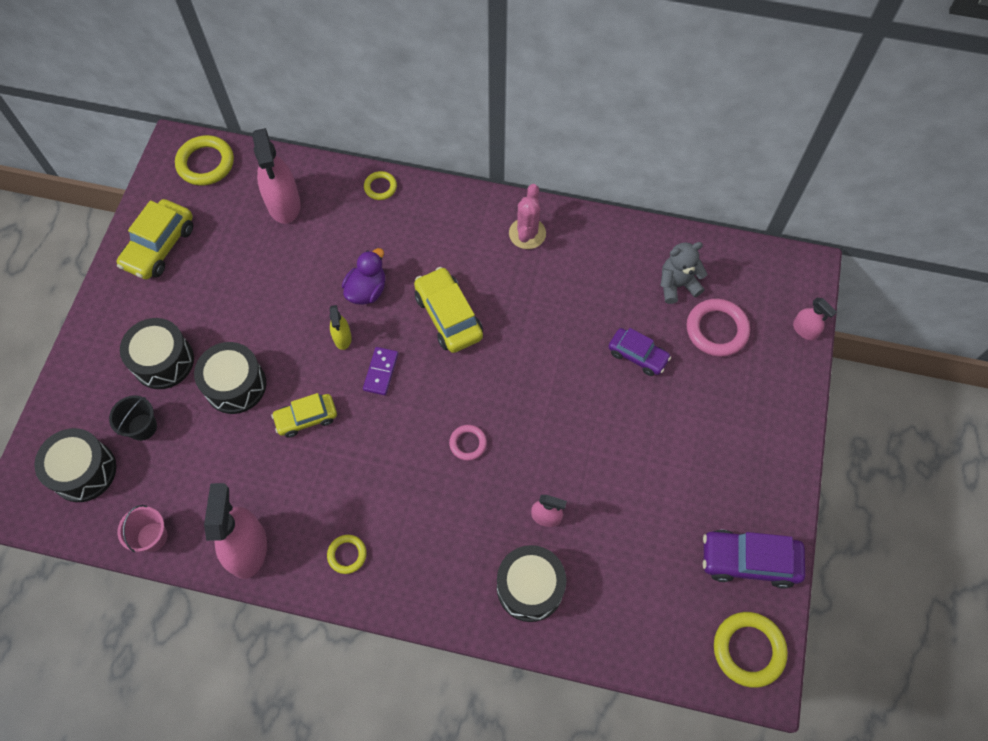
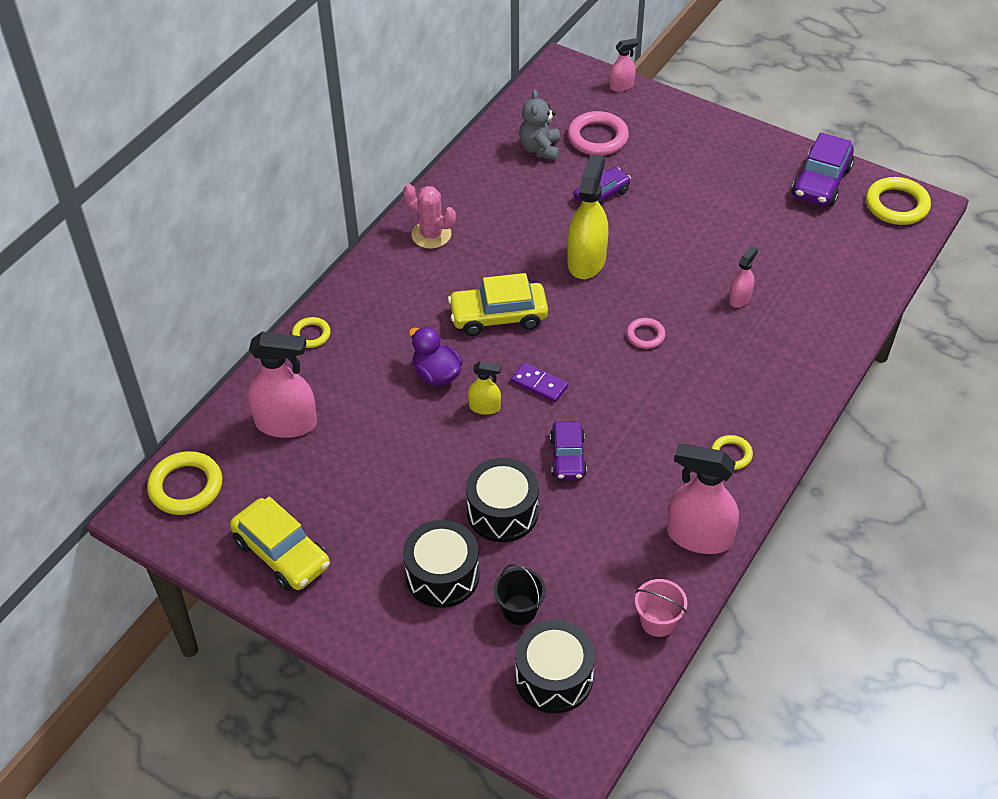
camera: 70 degrees left, 15 degrees down
yellow car [271,393,337,438] -> purple car [550,421,587,480]
black drum [497,545,566,622] -> none
none -> yellow spray bottle [567,154,608,279]

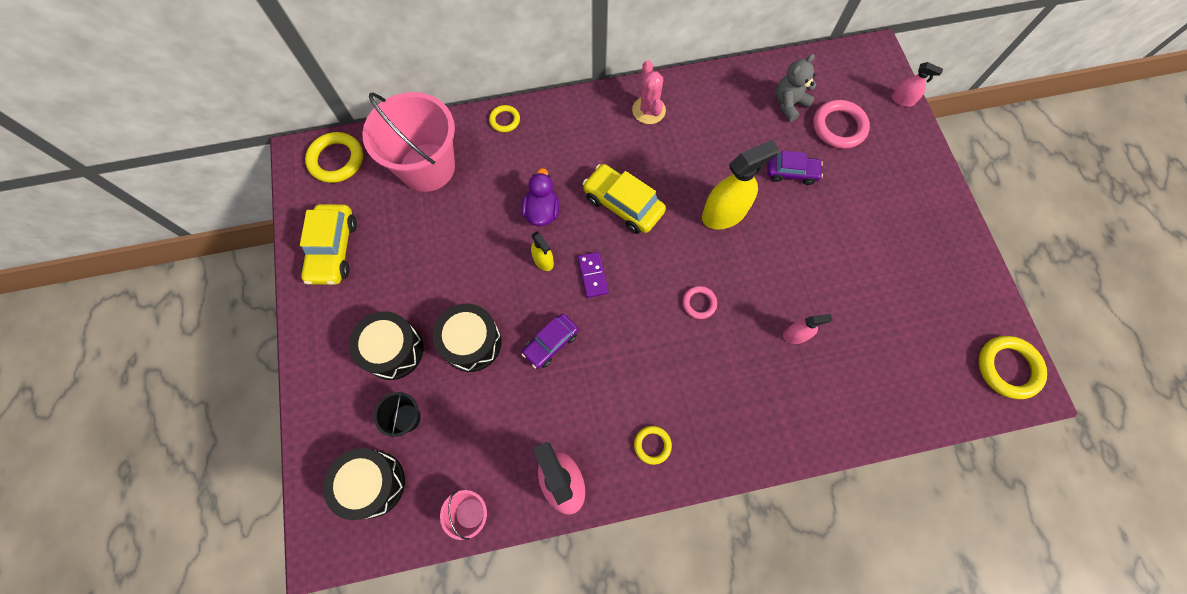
camera: 45 degrees right, 20 degrees up
pink spray bottle [248,331,317,438] -> pink bucket [362,92,455,192]
purple car [792,132,854,206] -> none

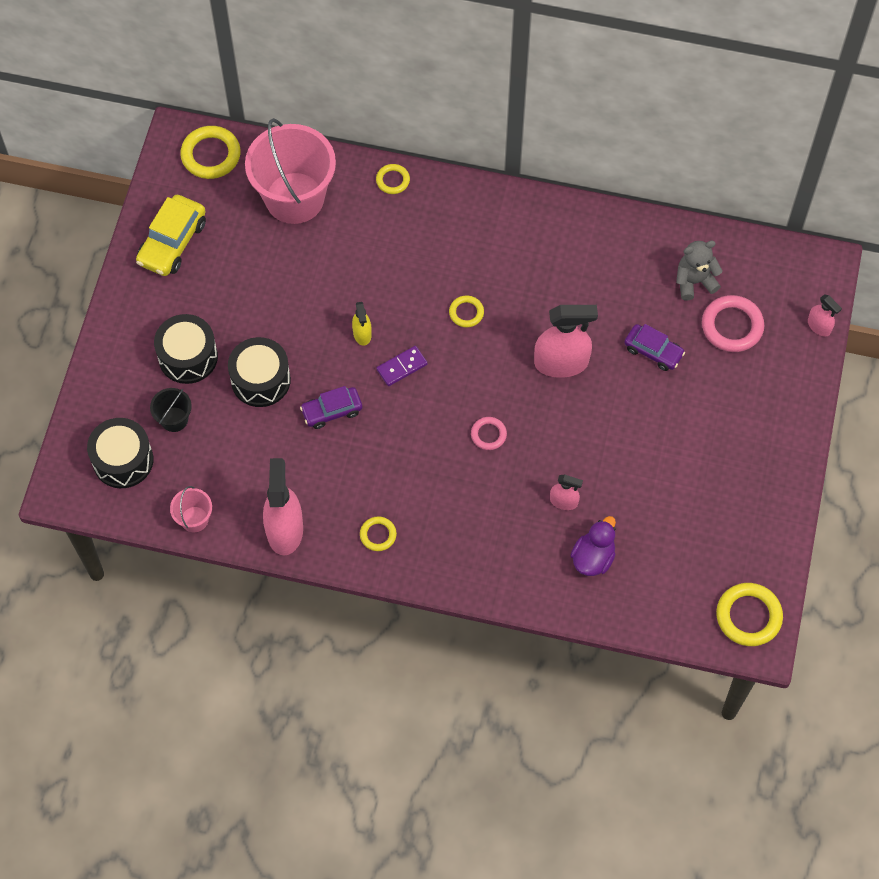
camera: 25 degrees right, 5 degrees down
purple duck [521,168,560,226] -> purple duck moved to [570,516,616,576]
purple domino [578,252,609,298] -> purple domino turned 45 degrees clockwise [377,346,428,386]
yellow car [583,164,666,234] -> yellow ring [449,295,484,327]
pink cactus [632,60,666,124] -> none
yellow spray bottle [702,140,779,230] -> pink spray bottle [534,305,598,378]

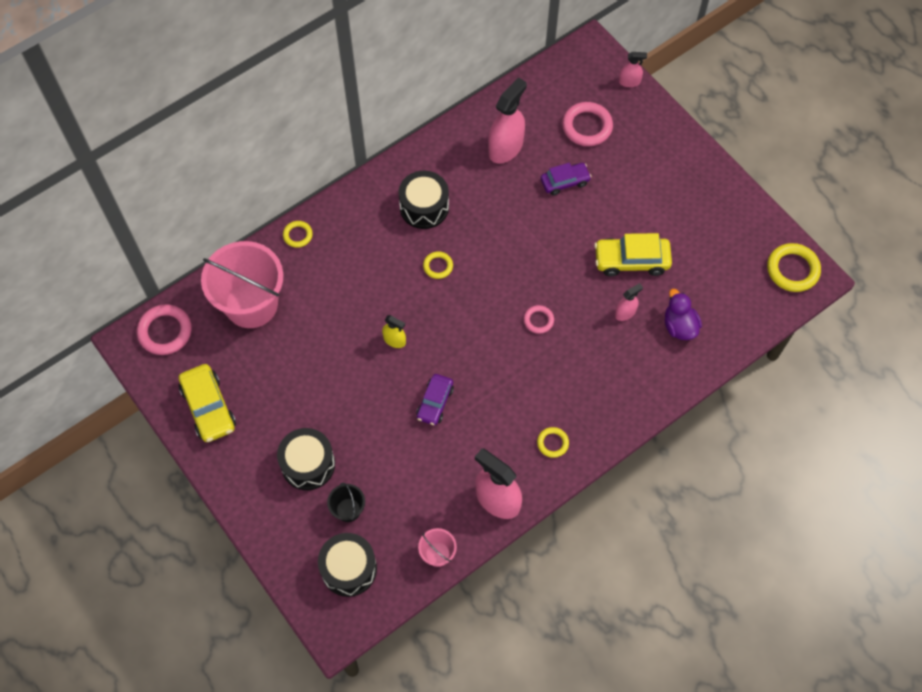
camera: 50 degrees left, 0 degrees up
yellow ring [180,126,241,179] -> pink ring [137,304,192,355]
black drum [228,337,291,407] -> black drum moved to [399,171,449,229]
purple domino [377,346,428,386] -> none
pink spray bottle [534,305,598,378] -> pink spray bottle moved to [488,77,527,164]
grey teddy bear [676,241,723,300] -> none
none -> yellow car [594,233,672,277]

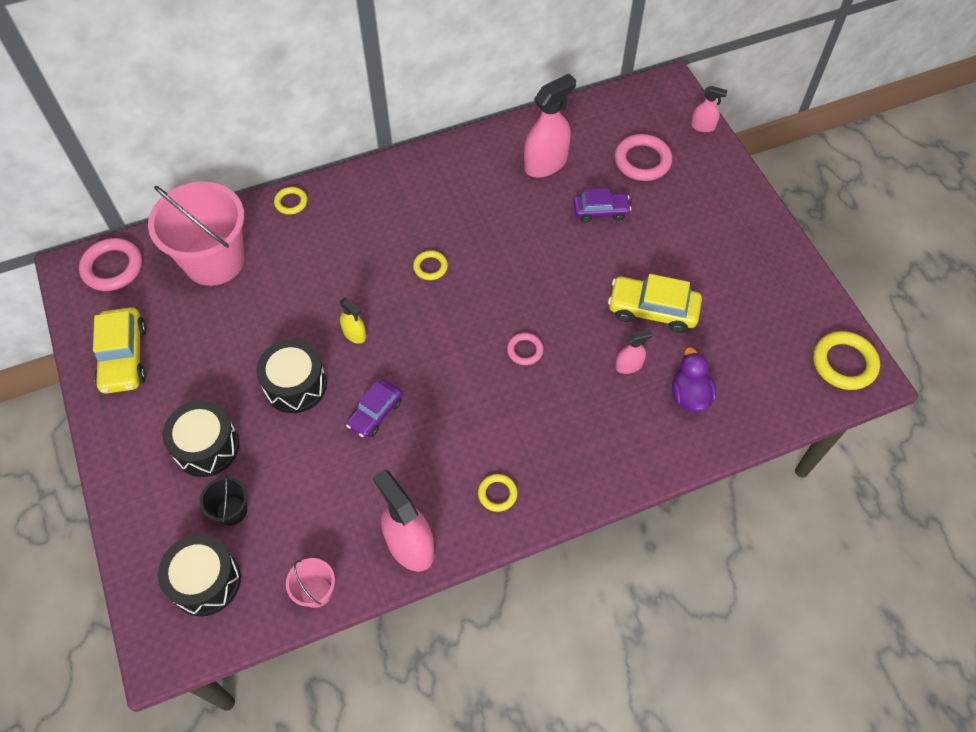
camera: 15 degrees right, 5 degrees down
black drum [399,171,449,229] -> black drum moved to [256,339,327,413]

